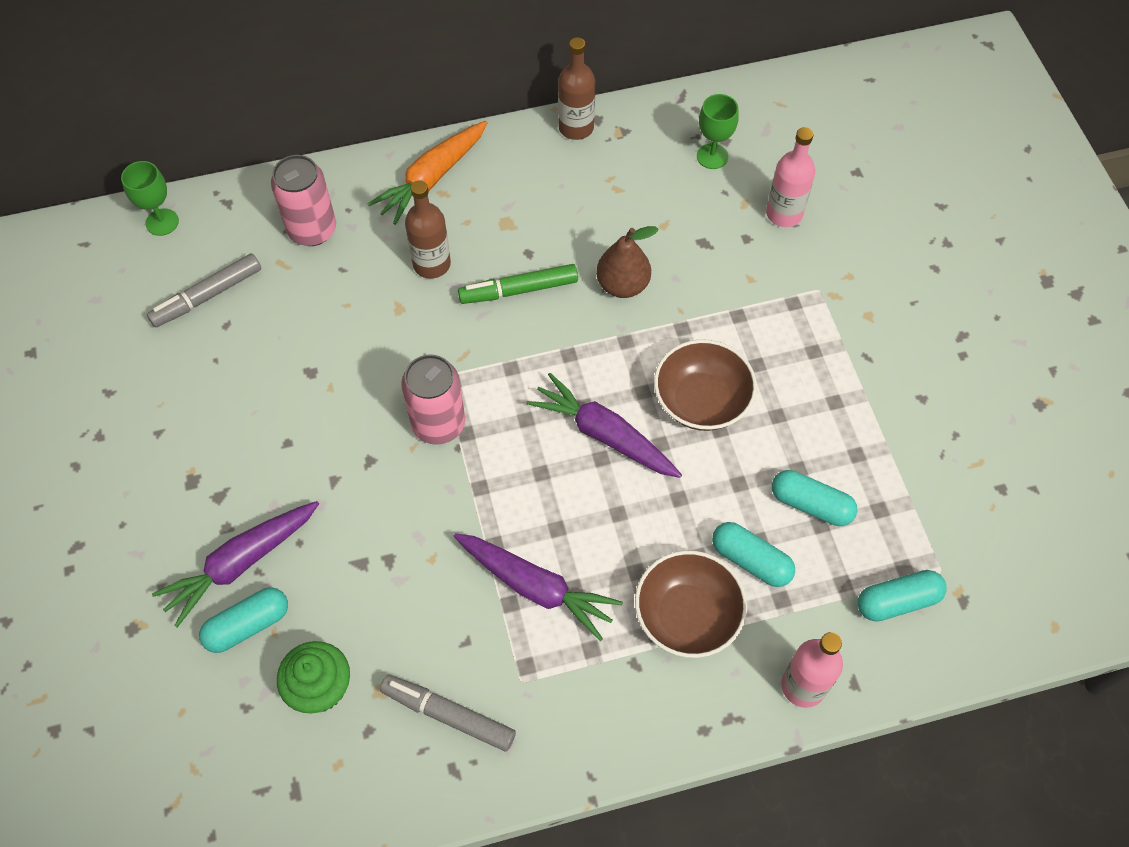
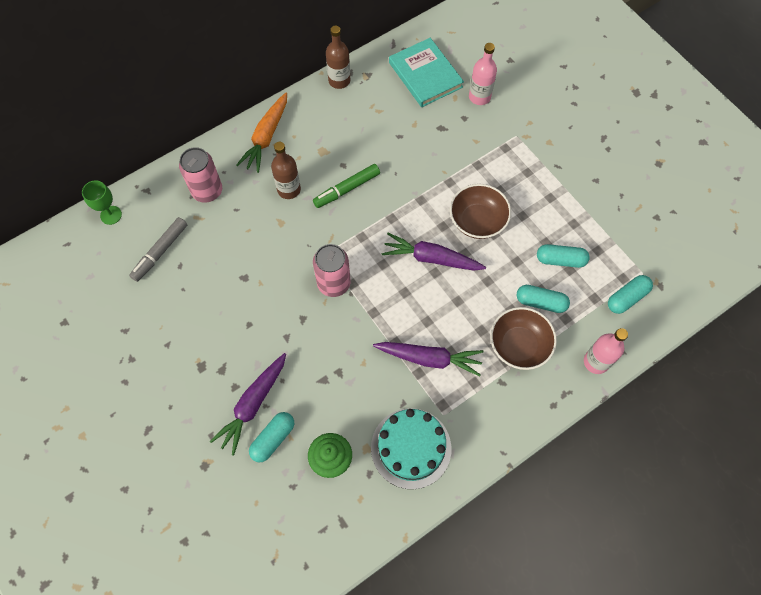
camera: 20 degrees left, 5 degrees up
grey marker [380,675,516,752] -> turquoise cake [371,408,451,489]
brown pear [596,226,659,298] -> none
green goblet [697,94,739,169] -> turquoise book [389,38,464,107]

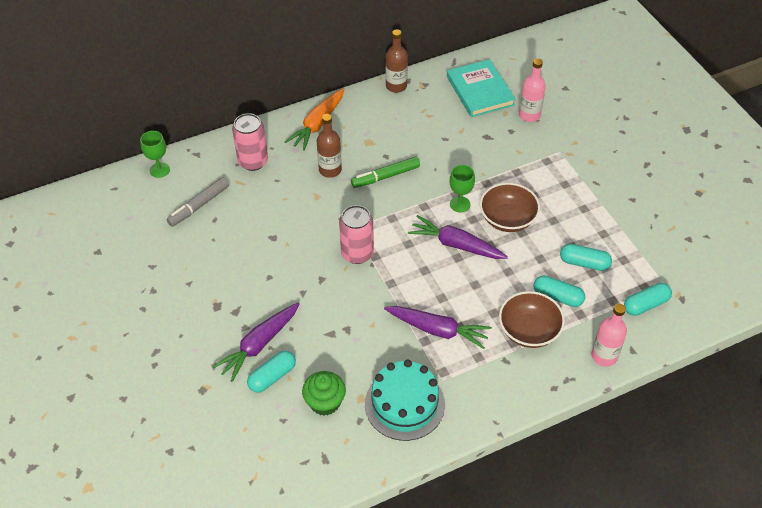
camera: 10 degrees right, 15 degrees down
none -> green goblet [450,165,475,212]

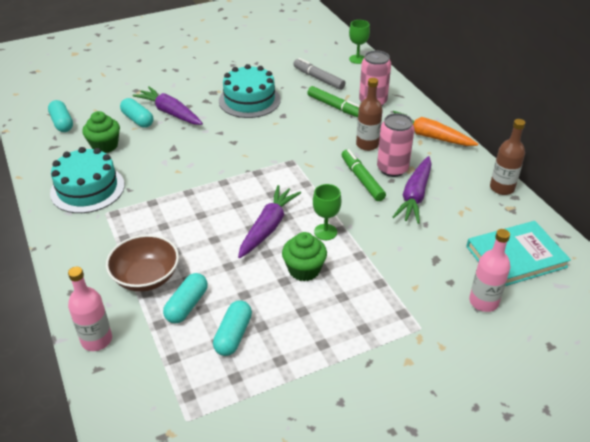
camera: 90 degrees right, 10 degrees down
pink can [339,205,374,264] -> pink can moved to [377,113,415,177]
purple carrot [384,306,491,349] -> purple carrot moved to [393,156,432,224]
brown bowl [480,183,540,232] -> green cupcake [282,232,327,281]
turquoise capsule [624,283,672,316] -> turquoise capsule moved to [48,100,73,132]
none -> turquoise cake [219,64,281,118]
none -> green marker [307,86,359,117]

